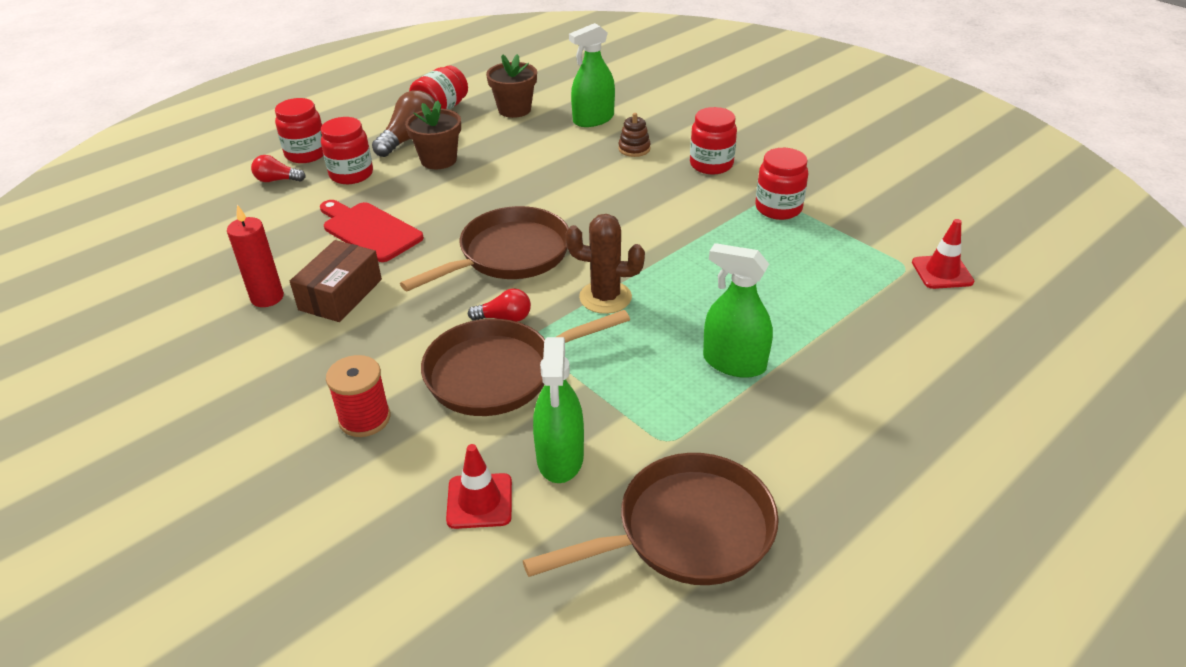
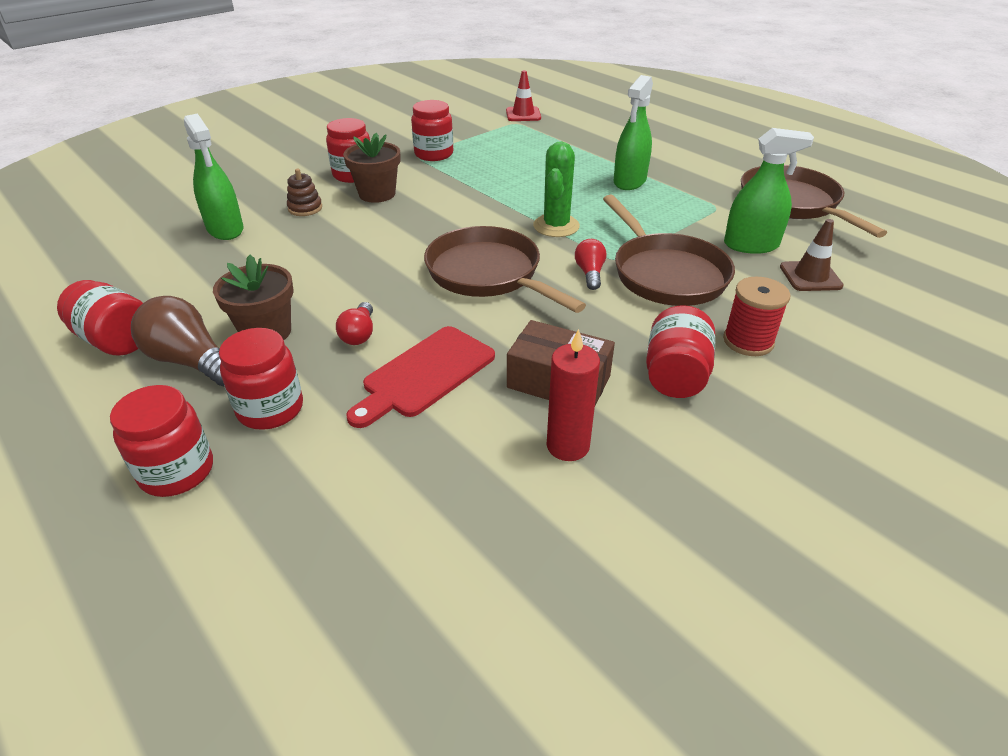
camera: 90 degrees left, 0 degrees up
red light bulb [251,155,306,182] -> red light bulb moved to [336,302,373,345]
red traffic cone [446,444,512,529] -> brown traffic cone [780,219,844,291]
brown flower pot [486,54,537,118] -> brown flower pot moved to [343,133,400,203]
brown cactus [565,214,645,314] -> green cactus [533,142,580,237]
none -> red jar [646,305,715,398]

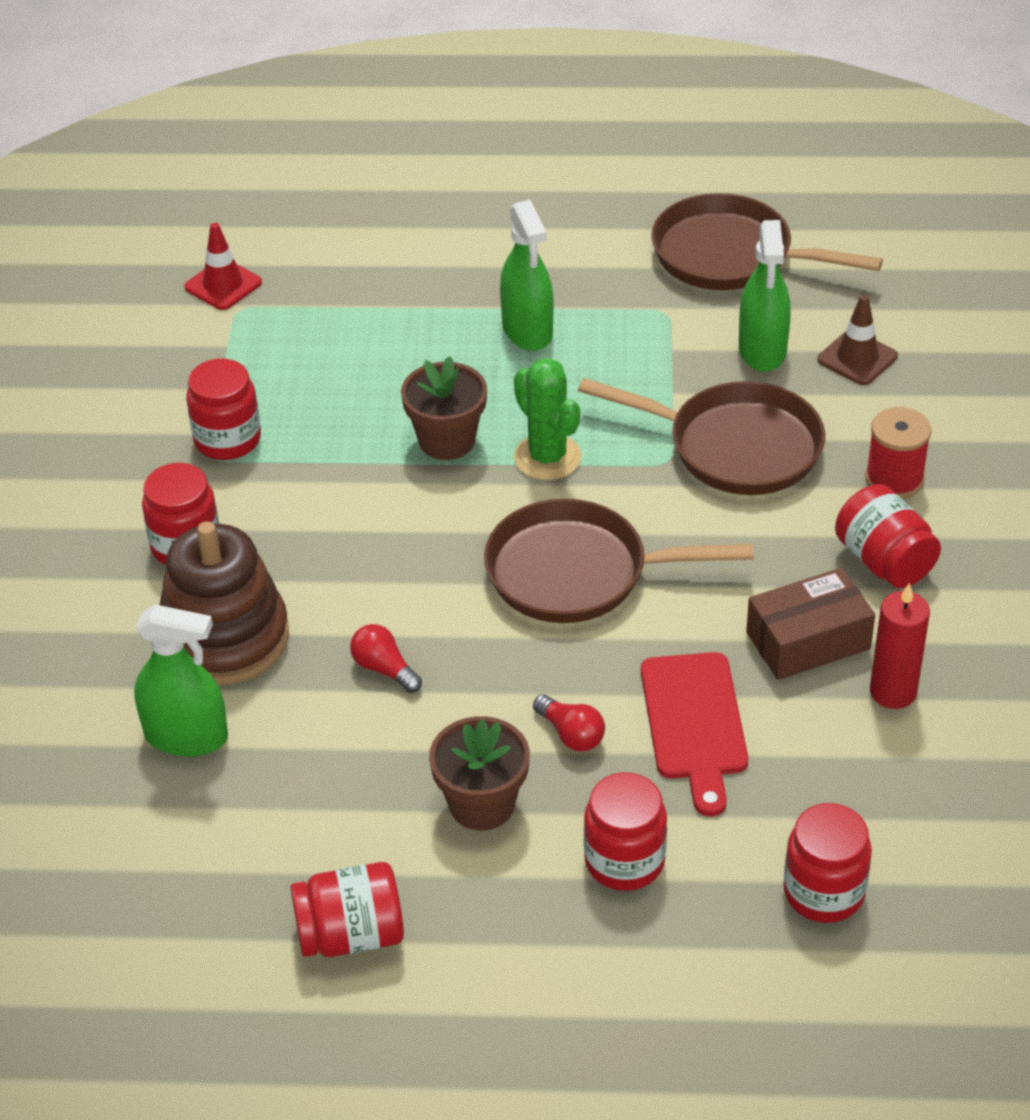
camera: 45 degrees left, 5 degrees up
red jar [110,385,213,497] -> red jar moved to [783,803,872,923]
brown light bulb [131,296,224,386] -> none
brown stacking toy [287,169,322,216] -> brown stacking toy [160,521,289,686], size x2.34
brown flower pot [343,133,400,203] -> brown flower pot moved to [401,356,487,460]
red light bulb [575,239,607,290] -> red light bulb moved to [350,624,422,693]
green spray bottle [724,128,814,254] -> green spray bottle turned 135 degrees clockwise [739,220,791,372]

